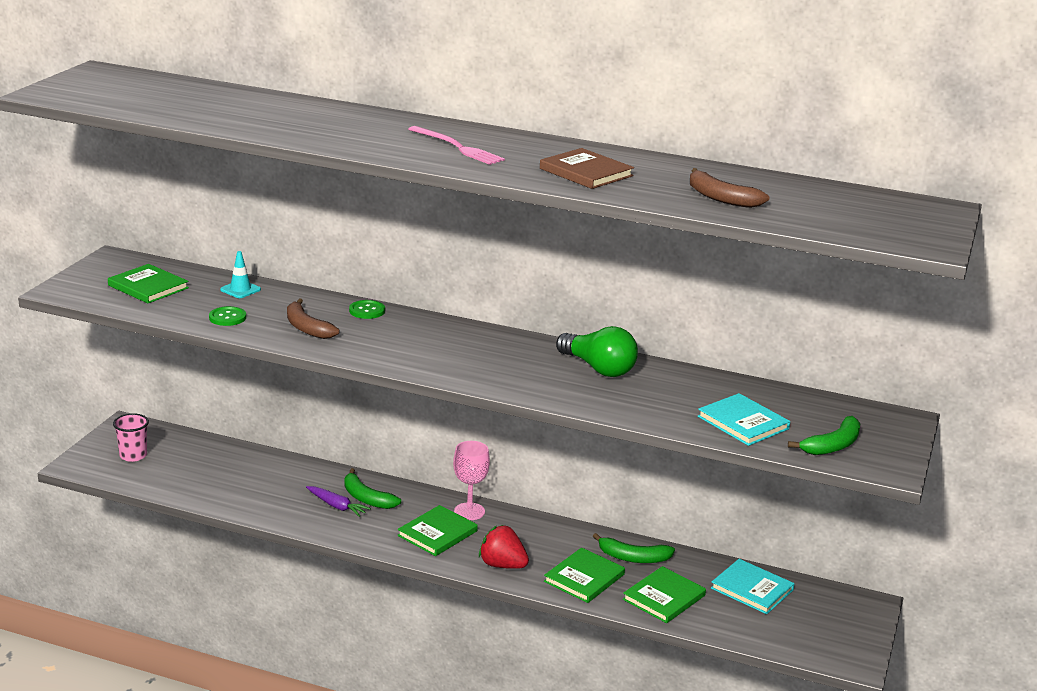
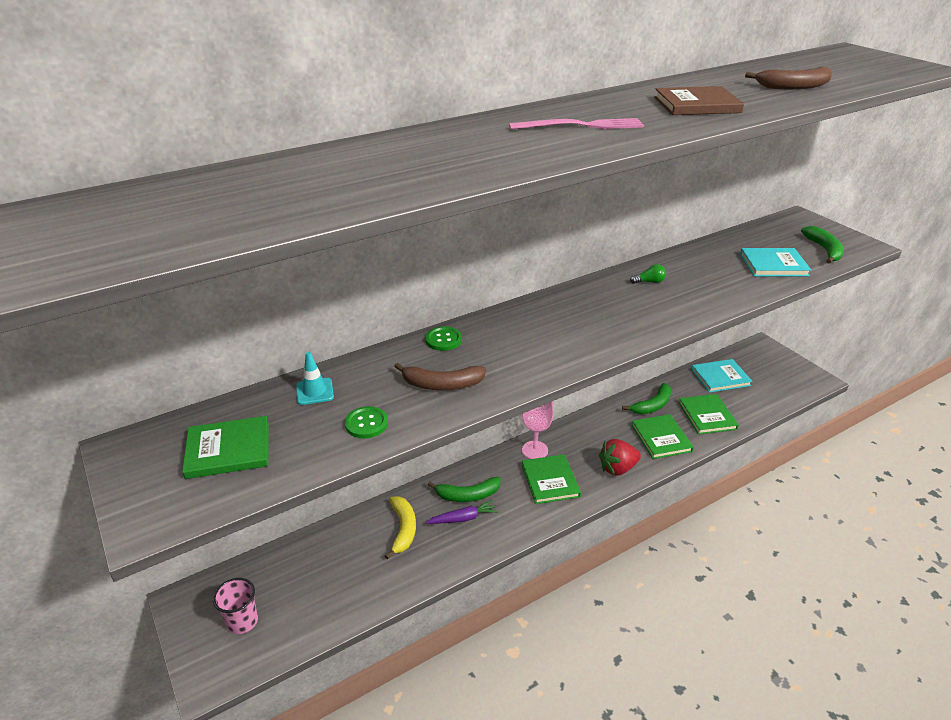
camera: 50 degrees left, 10 degrees up
green light bulb [556,326,638,377] -> green light bulb [630,264,666,284], size x0.44
none -> yellow banana [385,496,416,560]

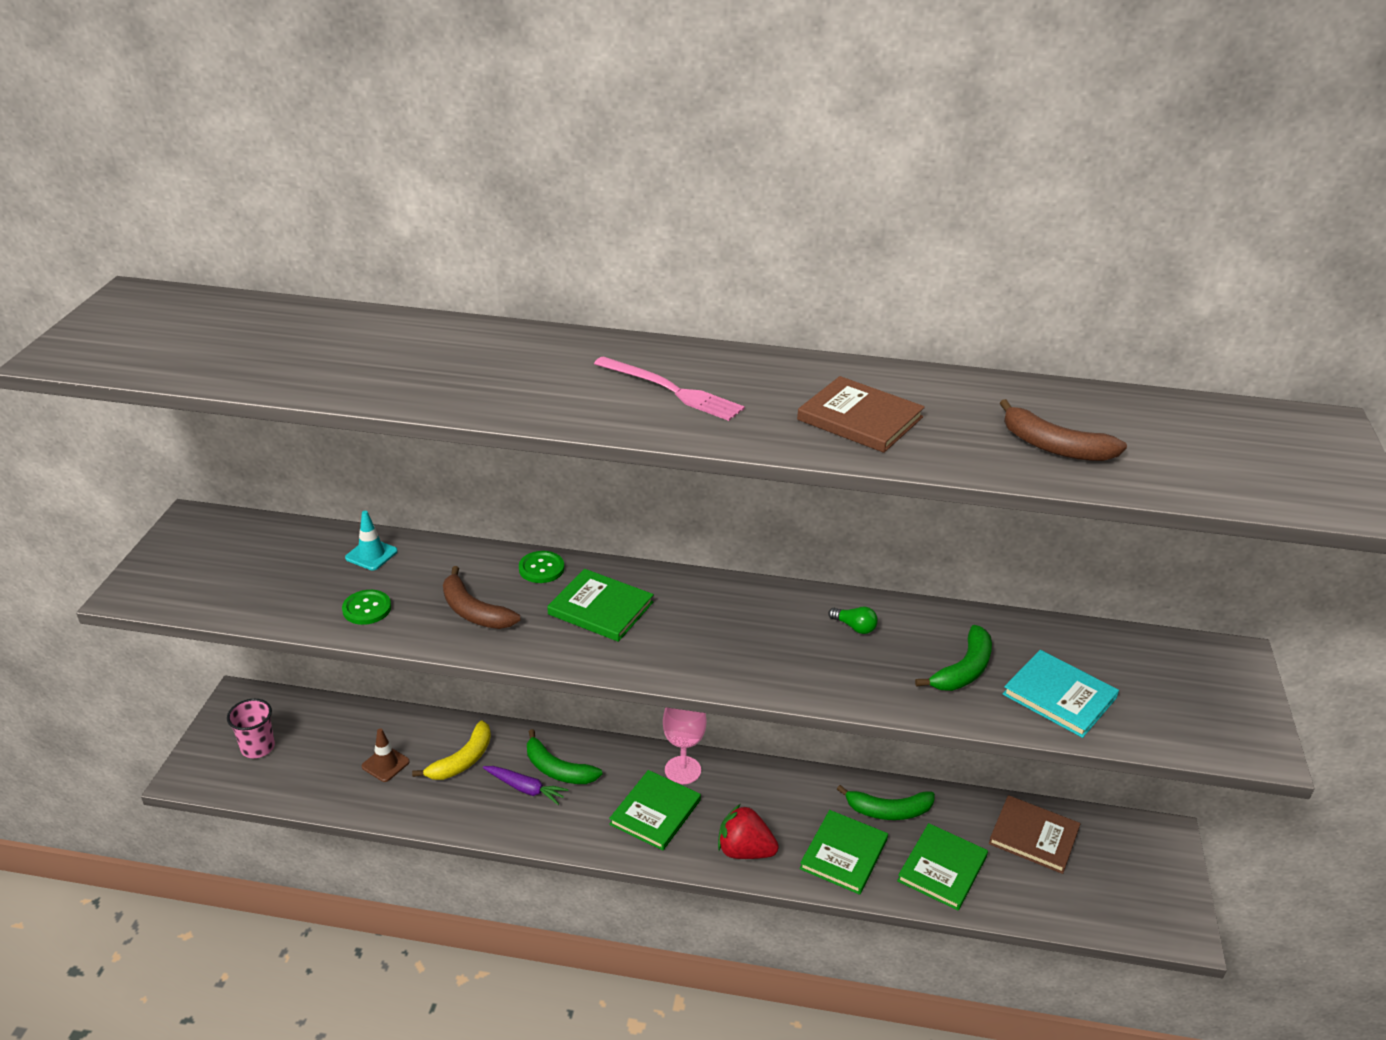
camera: 40 degrees right, 0 degrees up
green book [182,416,268,479] -> green book moved to [547,569,654,642]
turquoise book [691,359,752,393] -> brown book [989,795,1081,874]
green banana [801,226,844,263] -> green banana moved to [915,625,992,691]
none -> brown traffic cone [362,728,410,782]

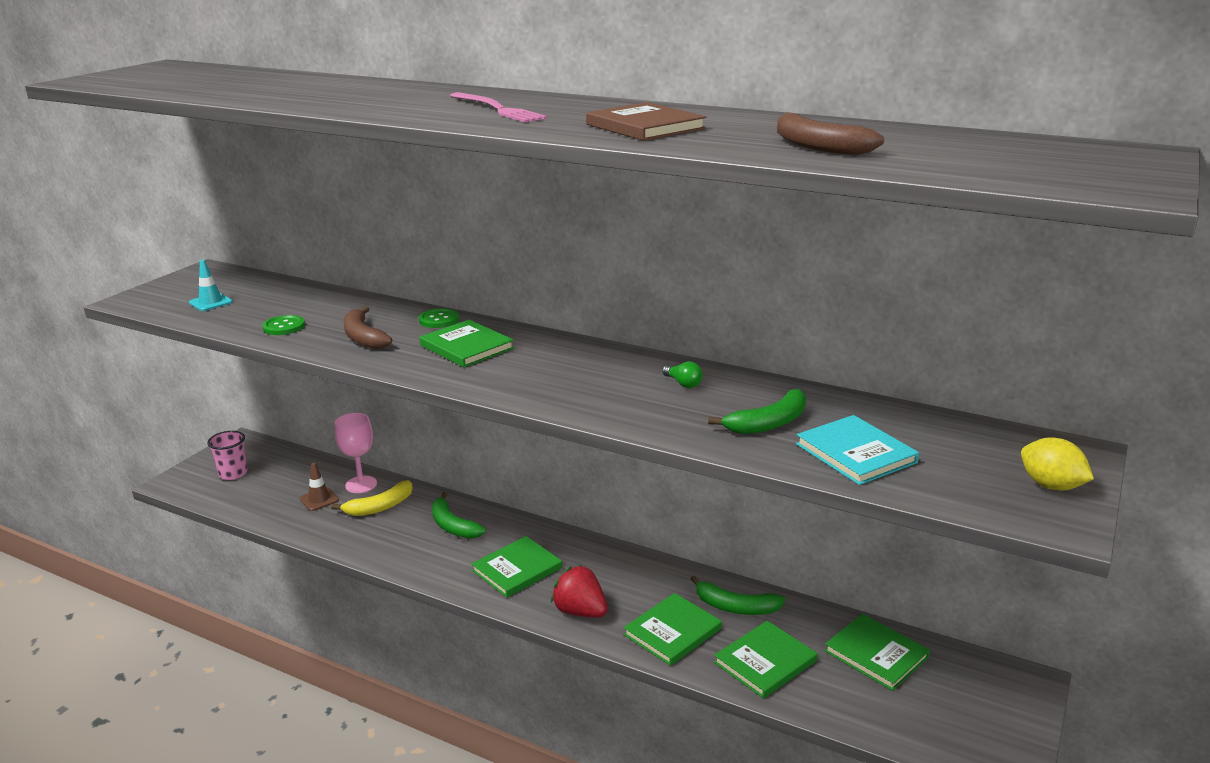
camera: 20 degrees right, 10 degrees down
turquoise traffic cone [345,511,398,570] -> turquoise traffic cone moved to [189,260,233,311]
purple carrot [483,766,569,805] -> none
pink goblet [663,707,706,784] -> pink goblet moved to [335,413,377,493]
brown book [989,795,1081,874] -> green book [825,614,930,691]
none -> yellow lemon [1021,437,1094,490]

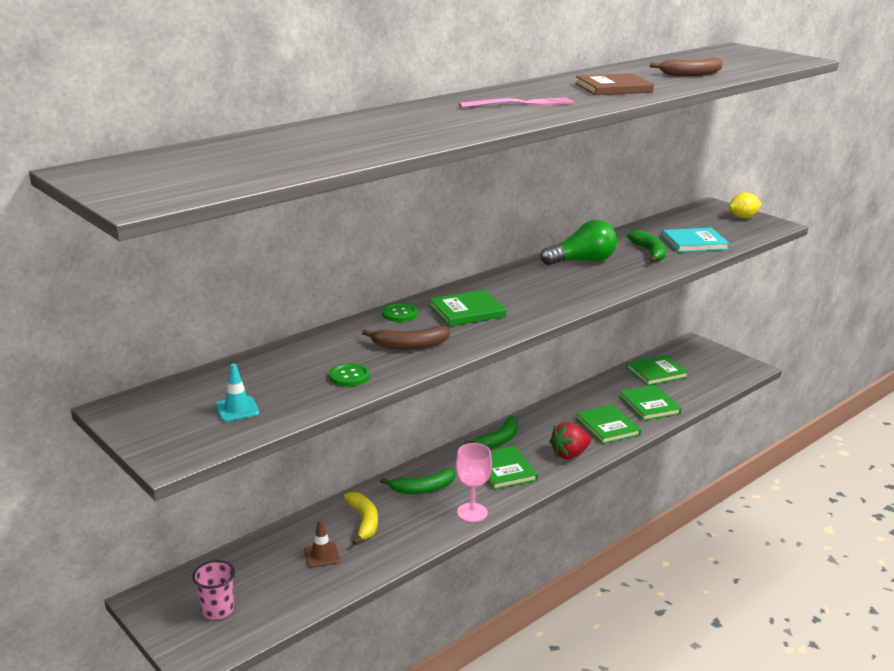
camera: 70 degrees left, 0 degrees up
pink goblet [335,413,377,493] -> pink goblet moved to [456,443,492,522]
green light bulb [662,361,703,388] -> green light bulb [541,220,617,265], size x2.29
green banana [690,575,785,615] -> green banana moved to [465,416,518,449]

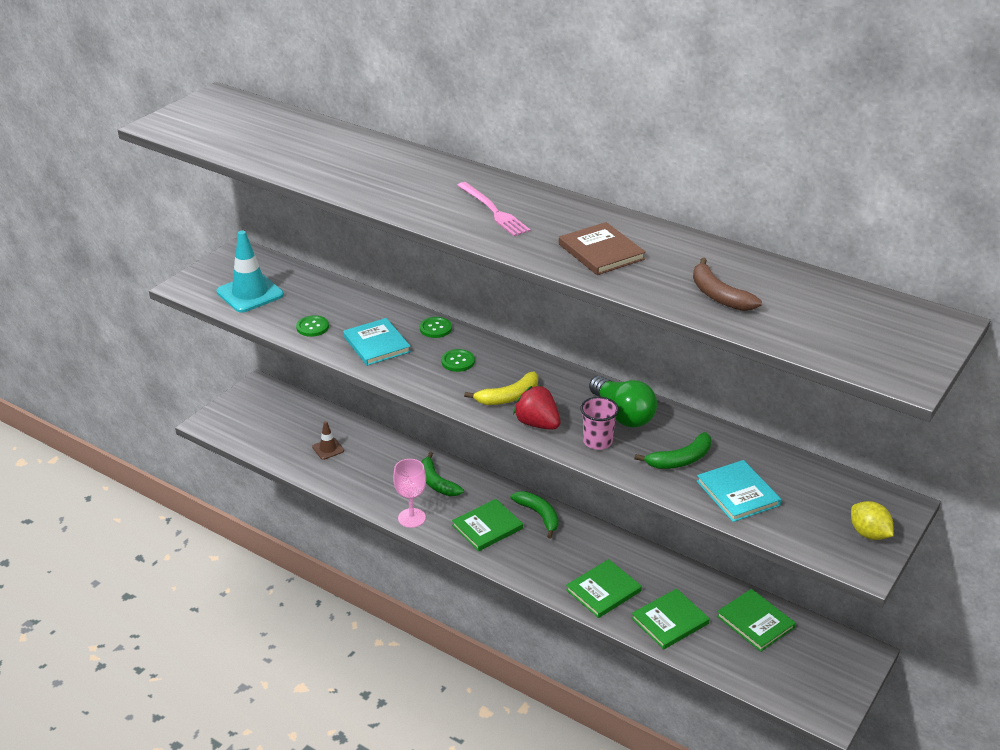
camera: 75 degrees right, 10 degrees up
pink cup [192,560,235,620] -> pink cup moved to [580,397,619,450]
turquoise traffic cone [216,364,259,422] -> turquoise traffic cone [216,231,284,313], size x1.93
yellow banana [344,492,378,545] -> yellow banana moved to [464,372,538,405]
brown banana [362,326,450,350] -> turquoise book [343,318,411,366]
green book [429,290,506,326] -> green button [441,349,475,372]
green banana [465,416,518,449] -> green banana turned 150 degrees counterclockwise [511,491,559,539]
red strawberry [549,422,591,459] -> red strawberry moved to [513,385,561,430]

